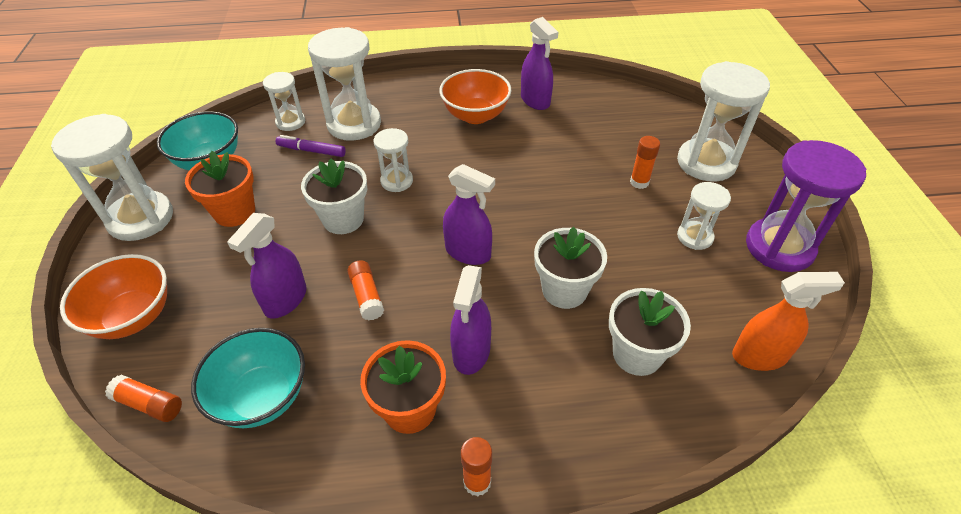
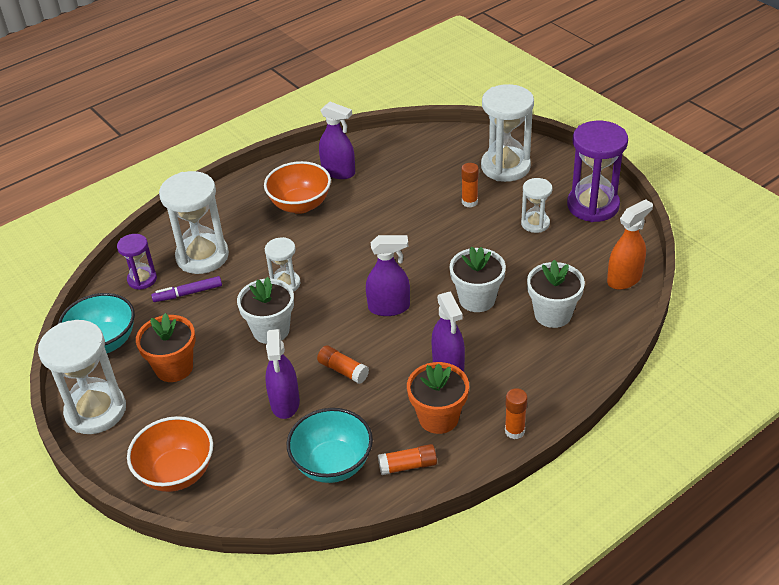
camera: 30 degrees left, 5 degrees down
orange glue stick [105,375,182,422] -> orange glue stick moved to [378,444,437,475]
white hourglass [263,72,305,131] -> purple hourglass [117,234,157,290]

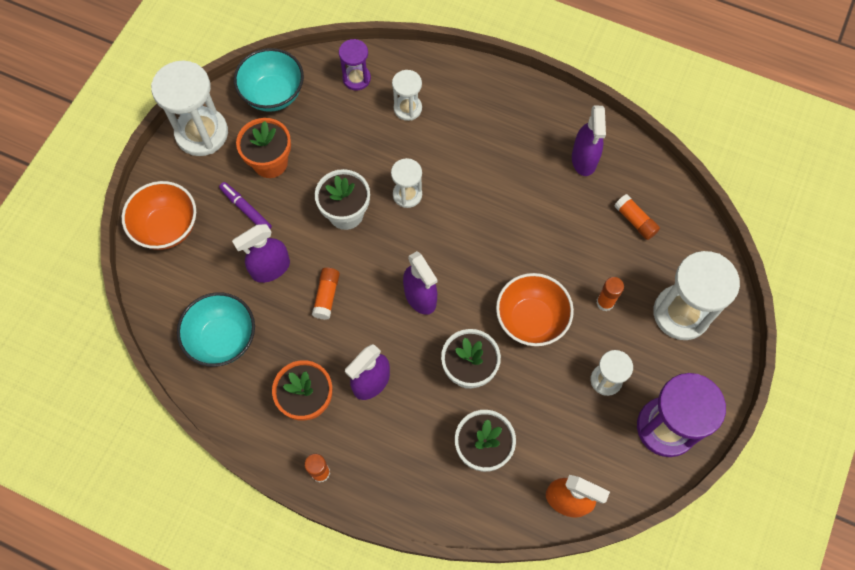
camera: 60 degrees right, 25 degrees up
purple marker [151,276,222,302] -> purple marker moved to [219,182,272,229]
white hourglass [159,171,229,274] -> white hourglass [392,70,422,121], size x0.55
orange bowl [264,161,331,214] -> orange bowl moved to [496,273,574,346]
orange glue stick [378,444,437,475] -> orange glue stick moved to [614,194,660,240]

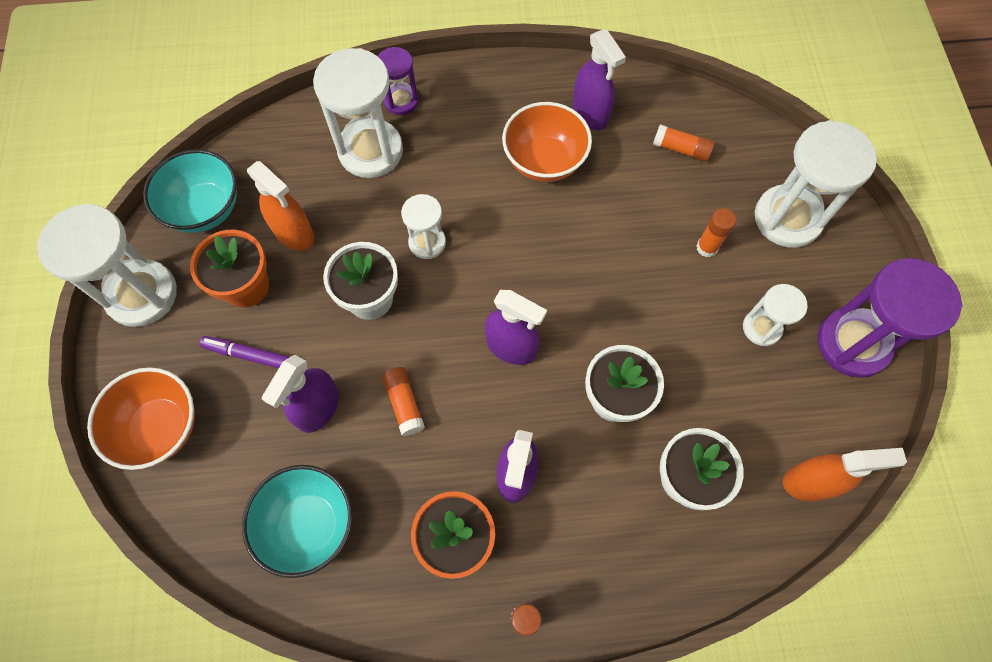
camera: 30 degrees left, 0 degrees up
purple hourglass [339,39,371,90] -> purple hourglass moved to [378,47,419,115]
white hourglass [392,70,422,121] -> white hourglass [313,48,403,178], size x1.83
orange bowl [496,273,574,346] -> orange bowl moved to [502,102,592,182]
none -> orange spray bottle [247,161,314,251]

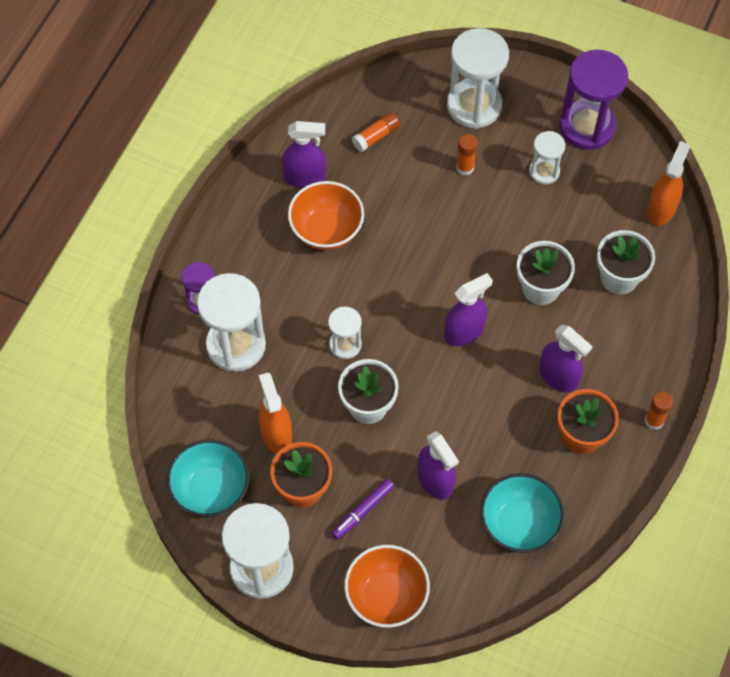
camera: 60 degrees left, 5 degrees down
orange spray bottle [247,161,314,251] -> orange spray bottle turned 90 degrees counterclockwise [259,372,292,454]
orange glue stick [382,367,425,436] -> none

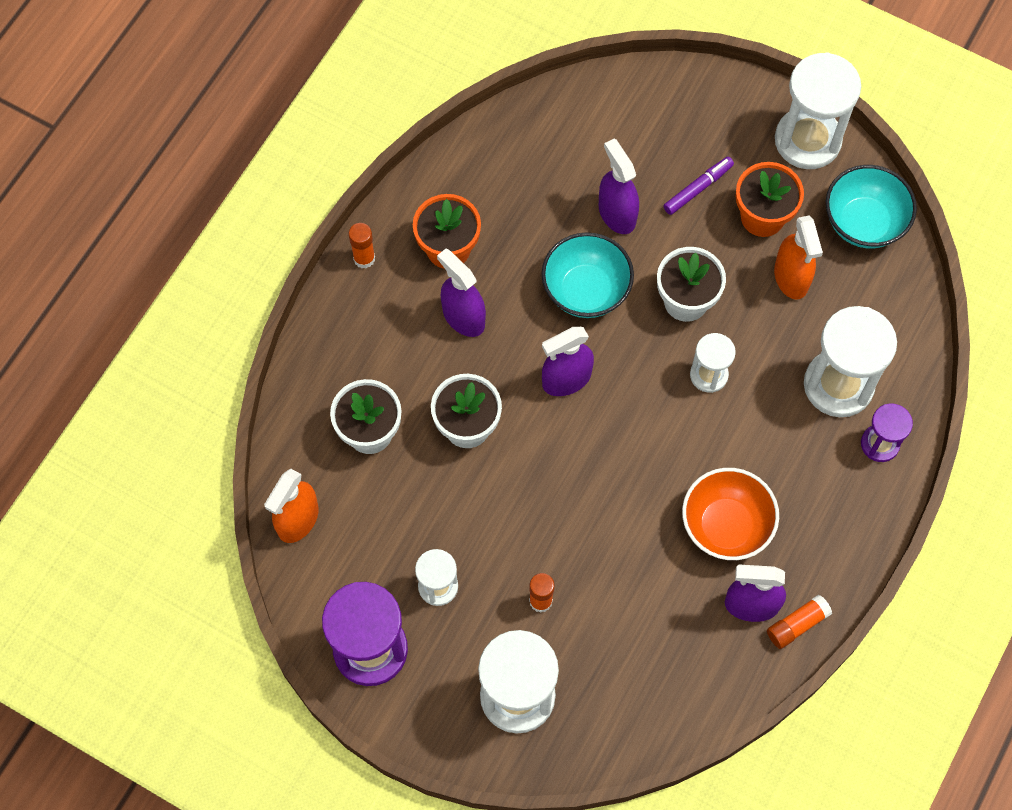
camera: 175 degrees left, 5 degrees up
orange bowl [344,545,430,628] -> none
orange glue stick [352,112,400,152] -> orange glue stick moved to [767,595,832,649]
turquoise bowl [481,473,564,553] -> turquoise bowl moved to [542,232,634,318]

